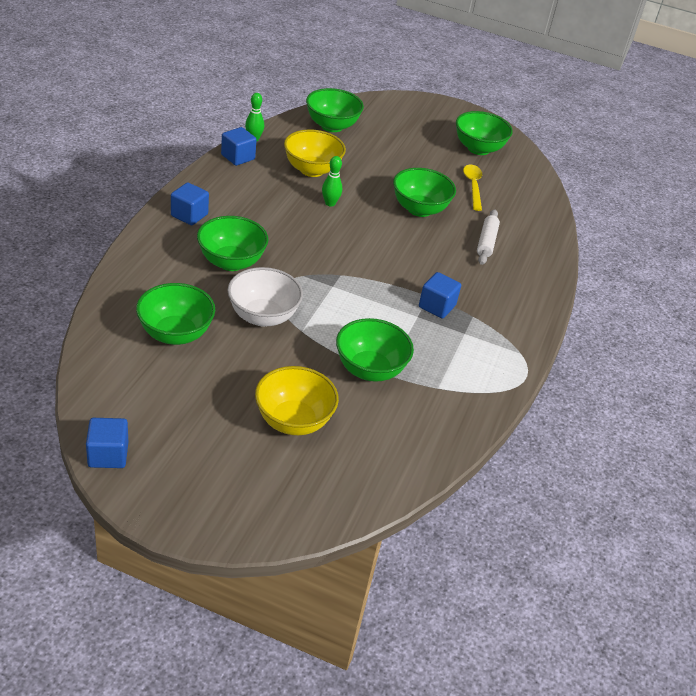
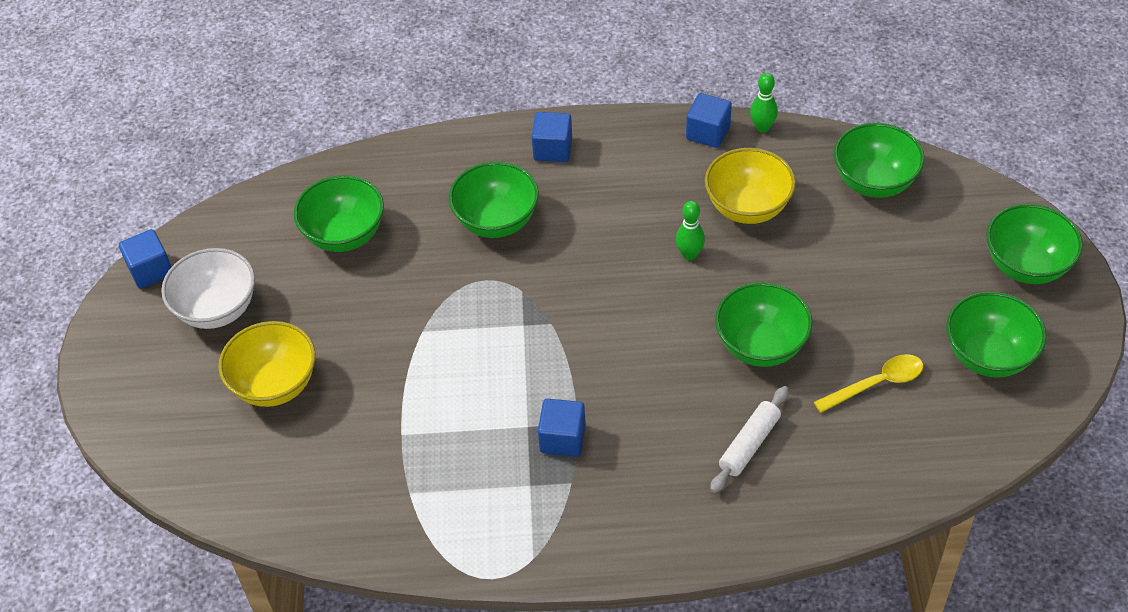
camera: 75 degrees right, 10 degrees up
white bowl [228,267,303,327] -> white bowl moved to [161,248,255,329]
green bowl [336,318,414,382] -> green bowl moved to [987,204,1083,284]
white rolling pin [477,209,500,265] -> white rolling pin turned 45 degrees counterclockwise [710,386,789,493]

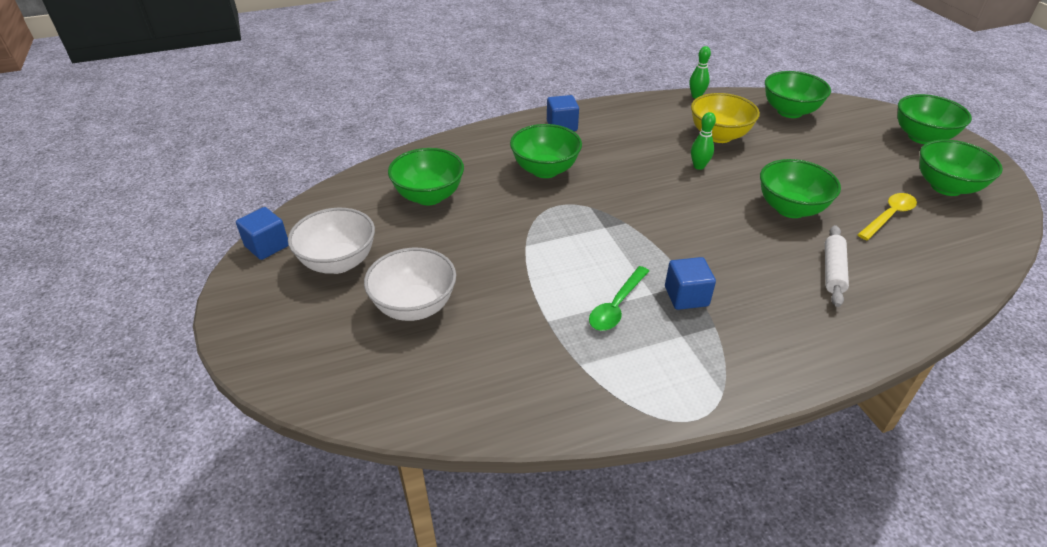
camera: 20 degrees left, 10 degrees down
yellow bowl [218,321,316,407] -> white bowl [364,248,456,321]
blue cube [686,93,732,148] -> none
none -> green spoon [589,266,649,331]

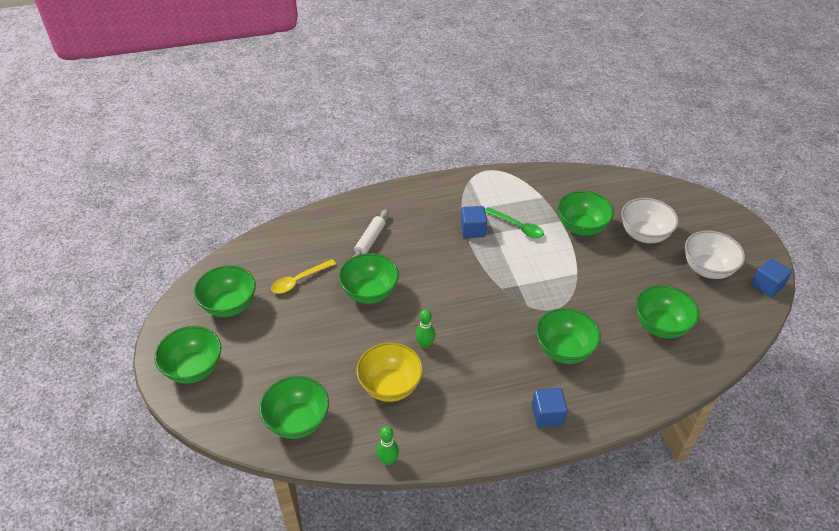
camera: 175 degrees left, 5 degrees up
green spoon [589,266,649,331] -> green spoon turned 90 degrees clockwise [485,207,544,238]
none -> green bowl [558,191,614,236]

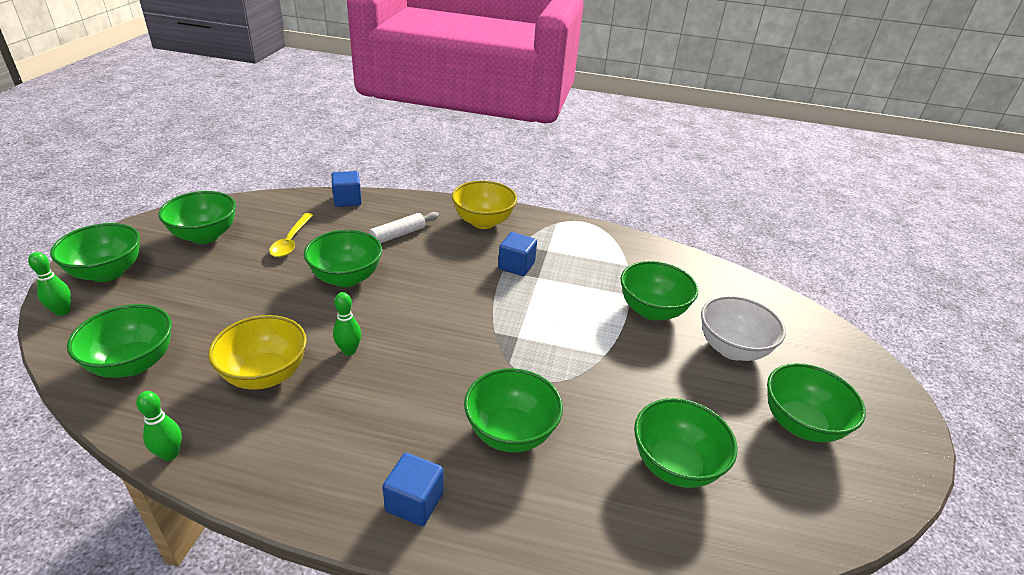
camera: 25 degrees right, 10 degrees down
yellow spoon [271,259,336,293] -> yellow spoon turned 75 degrees counterclockwise [269,213,313,257]
green spoon [485,207,544,238] -> none
white bowl [685,230,745,279] -> green bowl [767,363,866,443]
blue cube [751,258,792,298] -> blue cube moved to [332,171,362,207]
none -> green bowling pin [28,252,71,316]
none -> yellow bowl [452,181,517,229]

